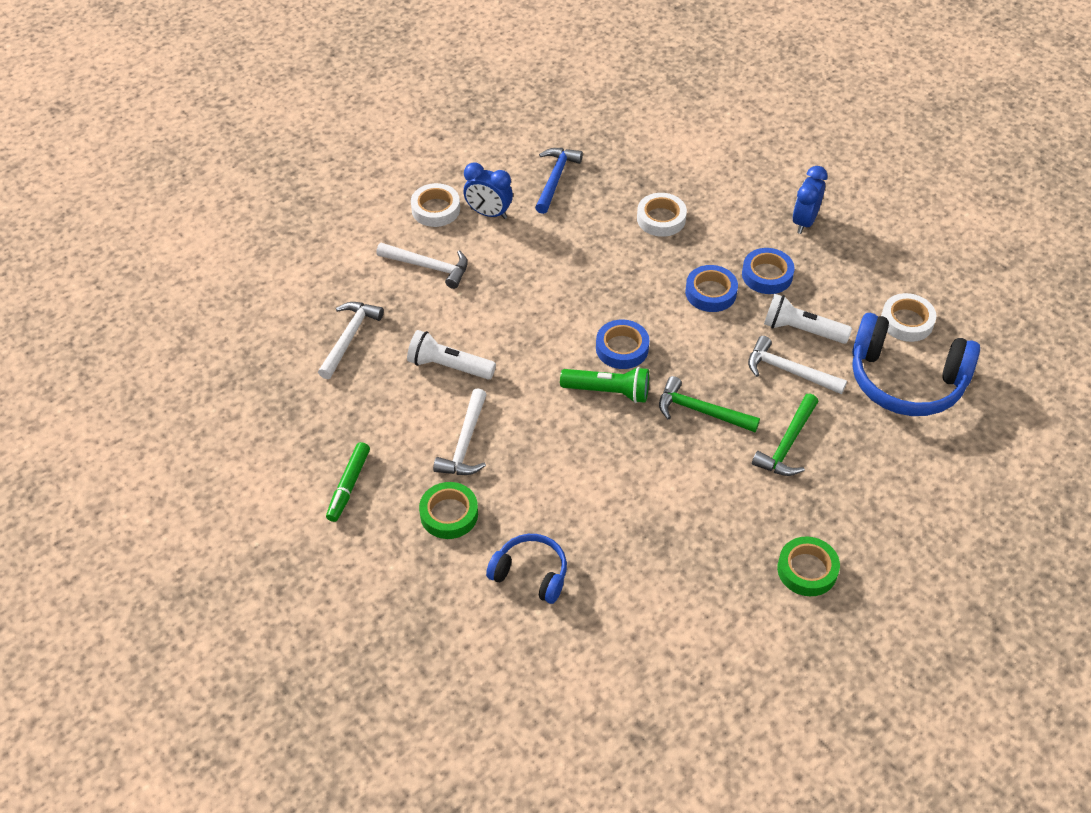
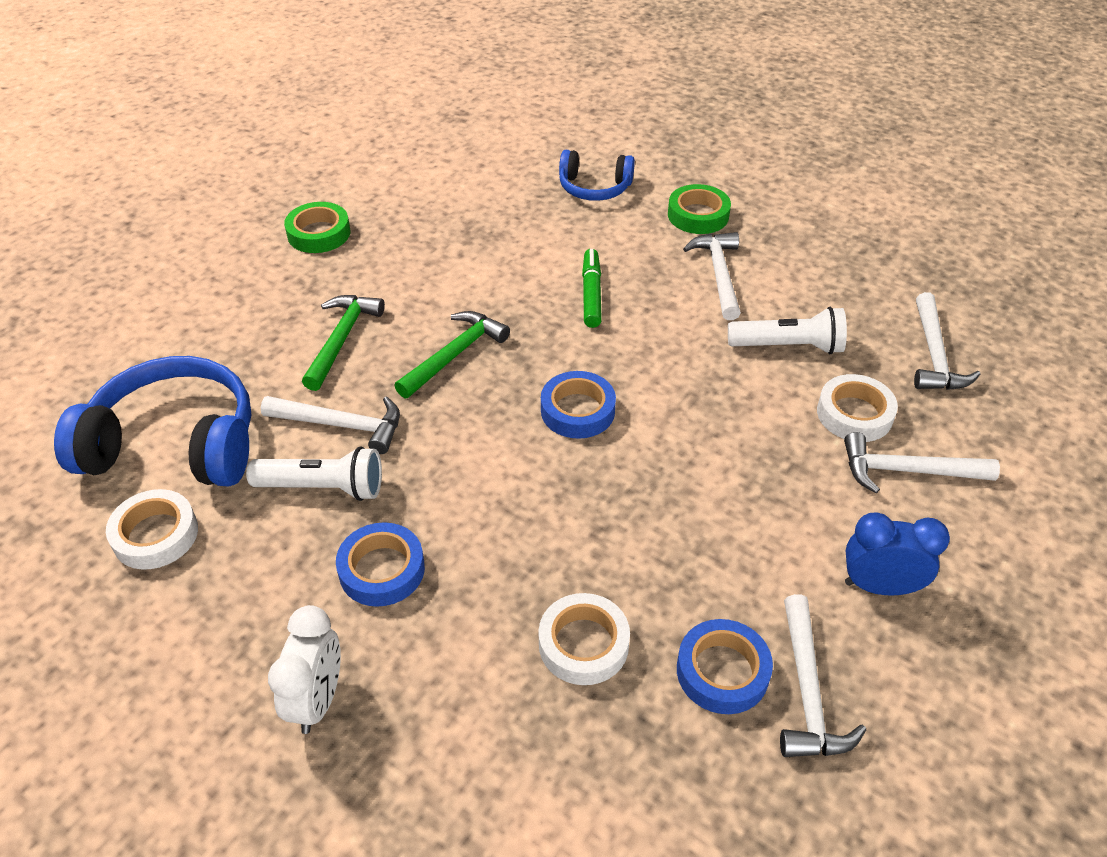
camera: 165 degrees right, 5 degrees down
green marker [326,442,370,522] -> green marker moved to [582,249,602,328]
white tape [411,183,460,227] -> white tape moved to [817,374,898,442]
blue hammer [535,148,583,214] -> white hammer [780,594,866,757]
green flashlight [560,367,649,403] -> none
green hammer [659,376,760,432] -> green hammer turned 60 degrees counterclockwise [394,311,510,398]
blue tape [685,265,738,312] -> blue tape moved to [677,619,773,714]
blue clock [792,166,828,234] -> white clock [268,605,341,734]

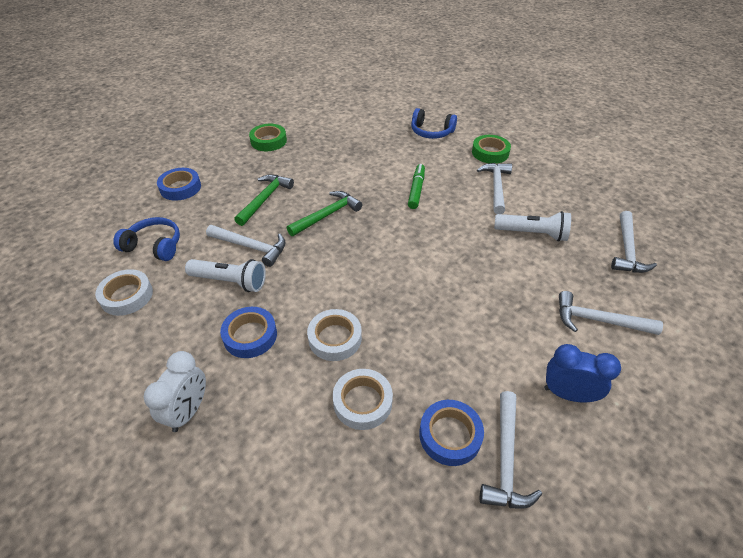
camera: 10 degrees right, 0 degrees up
blue headphones [54,356,252,487] -> blue headphones [113,217,180,261], size x0.56
blue tape [541,371,616,439] -> blue tape moved to [157,168,201,201]
white tape [817,374,898,442] -> white tape moved to [307,309,362,361]

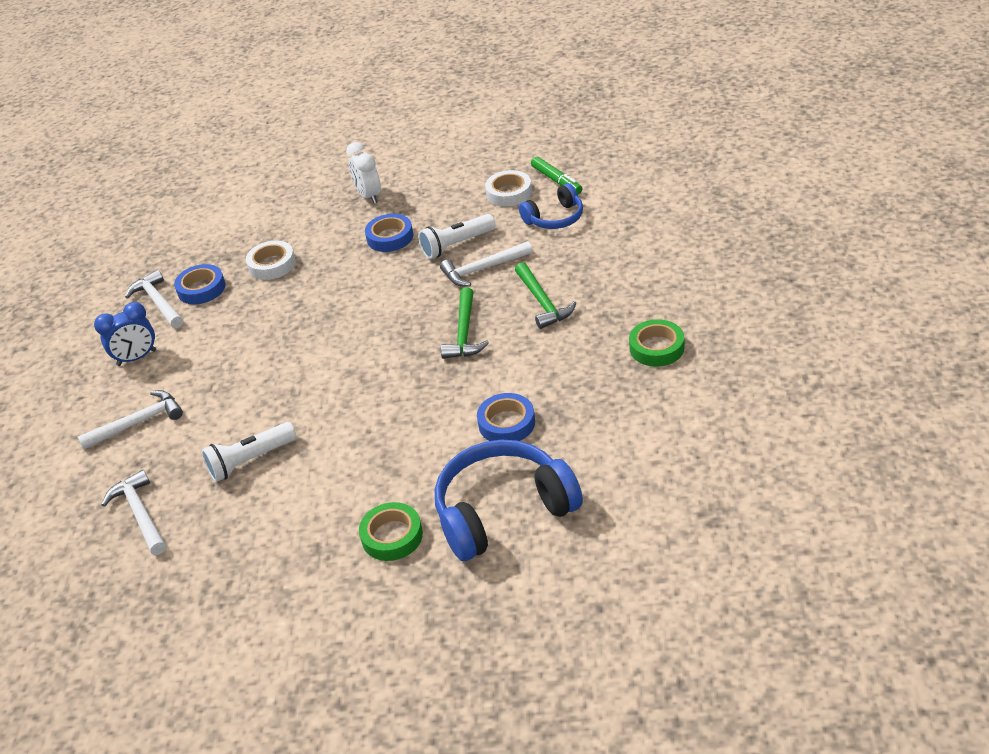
camera: 140 degrees right, 5 degrees down
blue tape [157,168,201,201] -> blue tape moved to [477,393,535,441]
white tape [307,309,362,361] -> none
green marker [408,164,425,209] -> green marker moved to [531,157,583,194]
blue headphones [411,108,457,139] -> blue headphones [435,439,583,561], size x1.77
white hammer [477,163,512,214] -> none

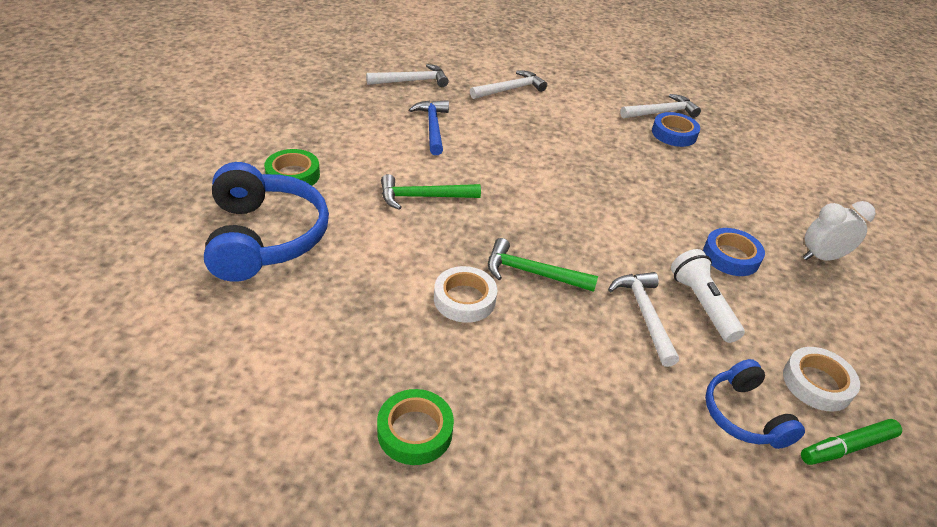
camera: 95 degrees right, 0 degrees up
white hammer [78,390,183,449] -> white hammer turned 105 degrees counterclockwise [470,70,547,99]
blue clock [94,302,156,366] -> none
white flashlight [201,422,296,482] -> blue hammer [409,100,449,155]
white tape [246,241,296,280] -> white tape moved to [434,266,497,323]
blue tape [477,393,535,441] -> none
green hammer [515,262,576,329] -> green hammer moved to [381,174,481,210]

